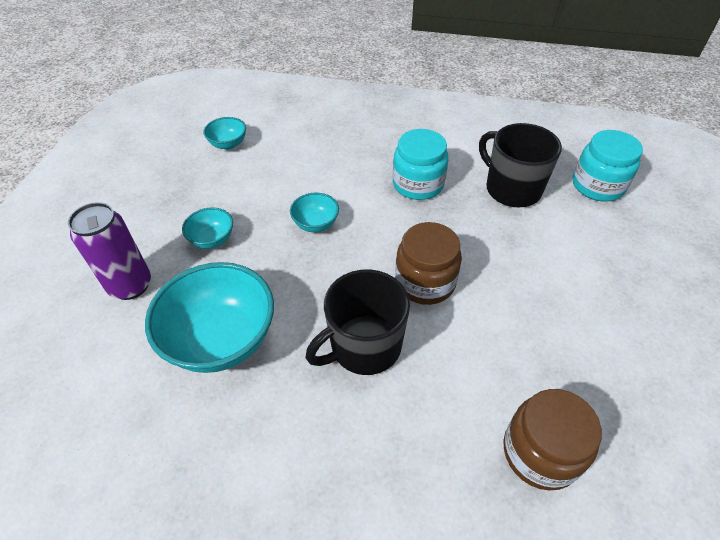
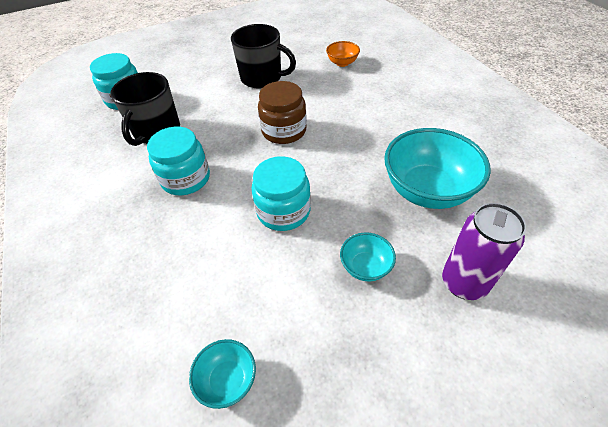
camera: 125 degrees left, 0 degrees up
turquoise bowl [290,193,339,232] -> turquoise jar [252,156,311,231]
black mug [305,269,410,375] -> black mug moved to [231,24,296,88]
brown jar [504,389,602,490] -> orange bowl [326,41,360,67]

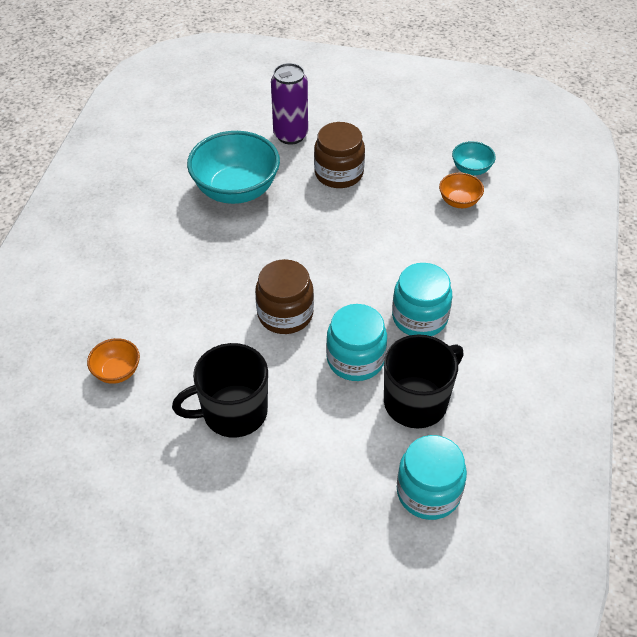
camera: 145 degrees left, 0 degrees up
black mug [231,24,296,88] -> black mug turned 75 degrees counterclockwise [172,343,268,438]
turquoise jar [252,156,311,231] -> turquoise jar moved to [326,304,387,381]
turquoise bowl [340,232,396,281] -> brown jar [314,122,365,188]
none -> orange bowl [439,173,484,208]

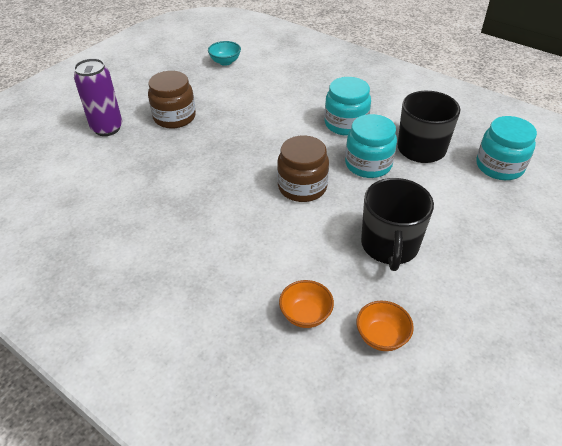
camera: 65 degrees left, 5 degrees down
turquoise bowl [187,131,280,204] -> none
orange bowl [439,173,484,208] -> orange bowl moved to [356,301,414,351]

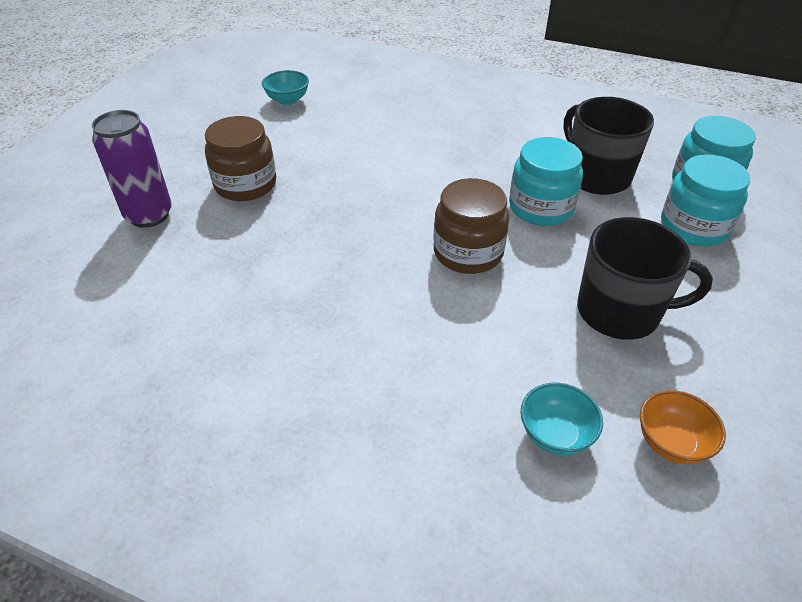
camera: 15 degrees left, 0 degrees up
orange bowl [279,280,334,328] -> turquoise bowl [521,383,603,455]
turquoise jar [325,77,371,136] -> turquoise jar moved to [661,154,750,246]
black mug [361,178,434,271] -> black mug turned 75 degrees counterclockwise [577,217,713,340]

